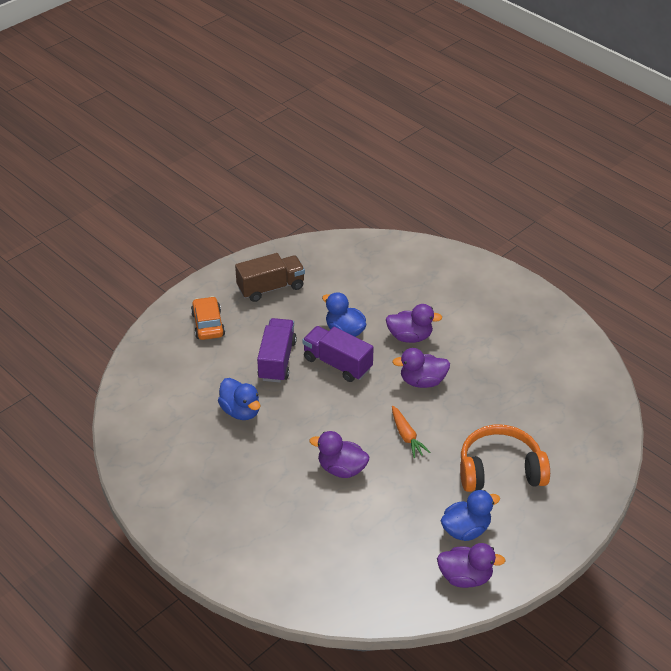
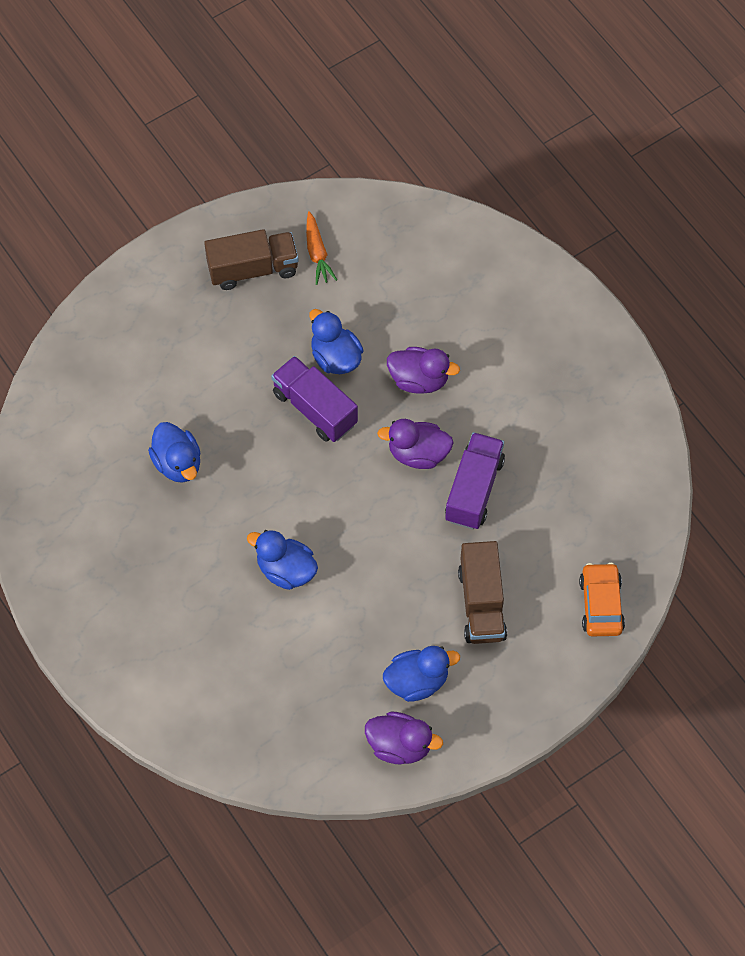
camera: 10 degrees right, 20 degrees up
orange car [191,296,225,340] -> orange car moved to [579,563,625,636]
purple truck [257,318,297,382] -> purple truck moved to [445,432,505,530]
purple duck [310,431,369,478] -> blue duck [247,530,318,590]
orange carrot [392,406,430,458] -> orange carrot moved to [306,211,337,285]
orange headphones [460,424,550,492] -> brown truck [458,541,507,644]

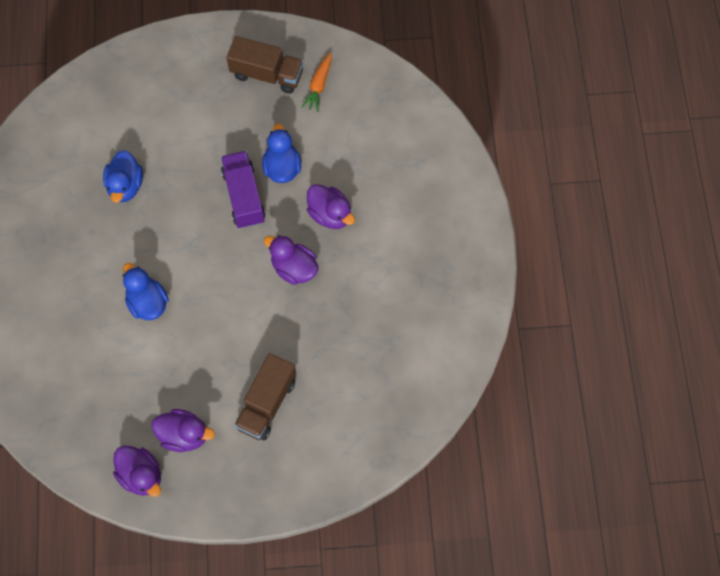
camera: 30 degrees right, 5 degrees up
blue duck [383,646,460,702] -> purple duck [152,409,215,452]
purple truck [445,432,505,530] -> none
orange car [579,563,625,636] -> none

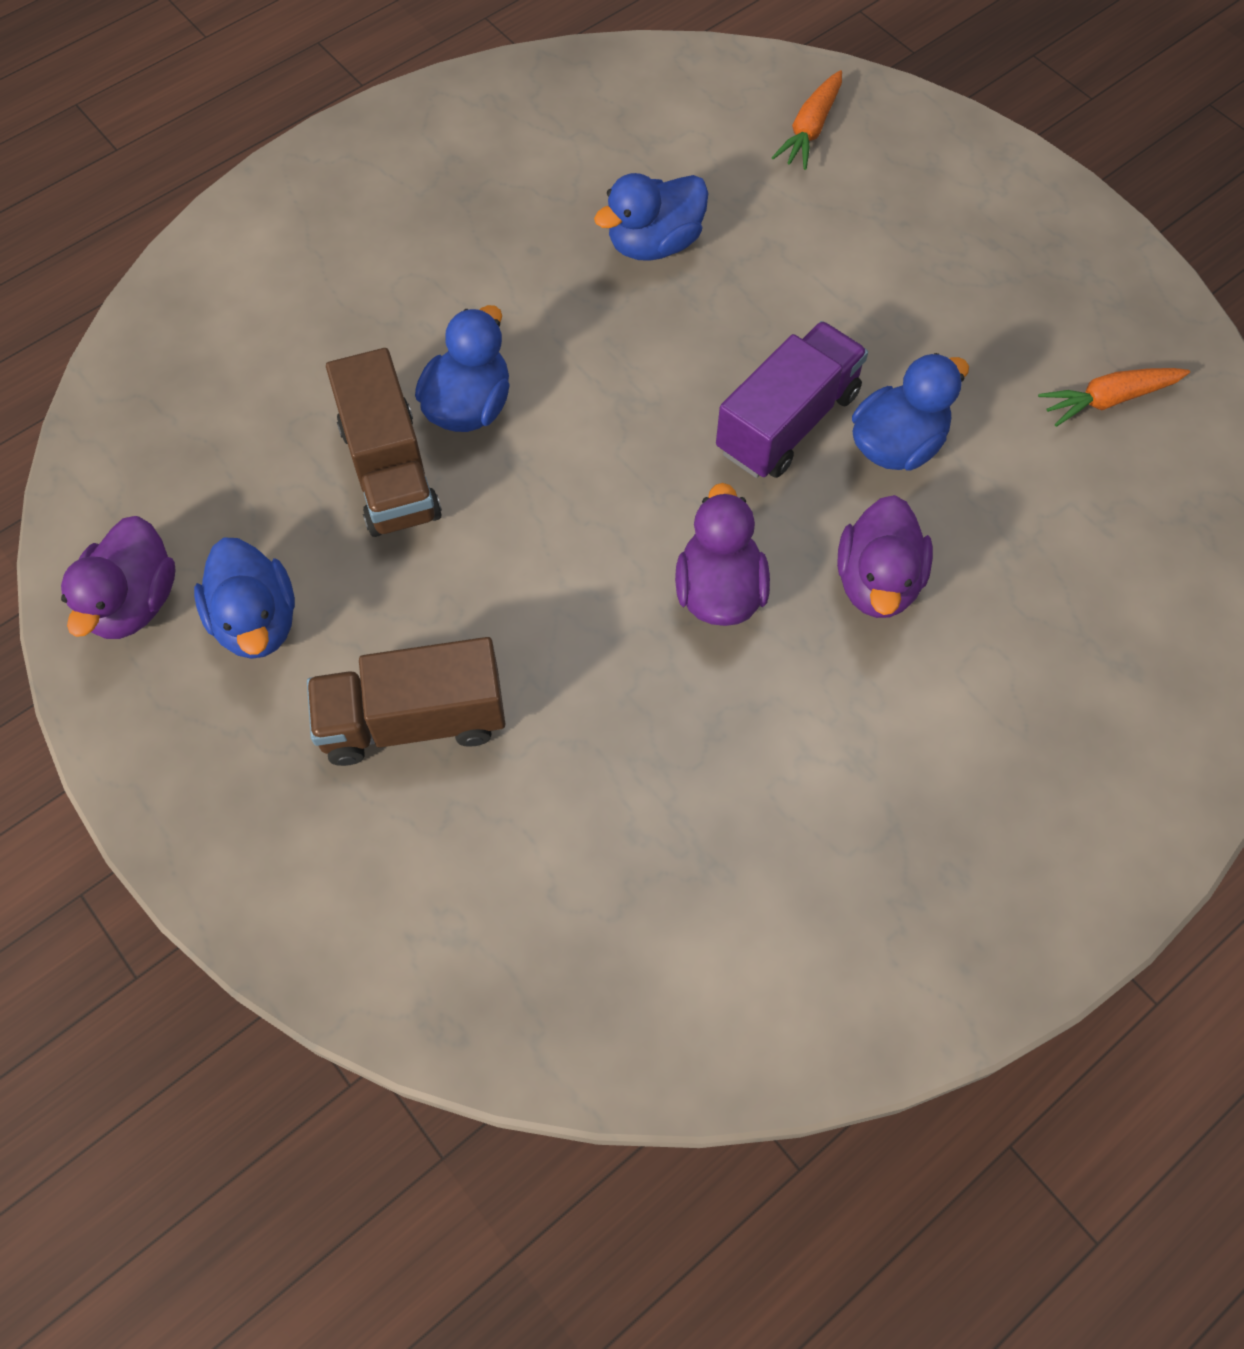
camera: 55 degrees right, 5 degrees down
purple duck [152,409,215,452] -> blue duck [194,537,295,659]
brown truck [227,36,304,94] -> brown truck moved to [326,348,442,537]
none -> orange carrot [771,70,842,170]

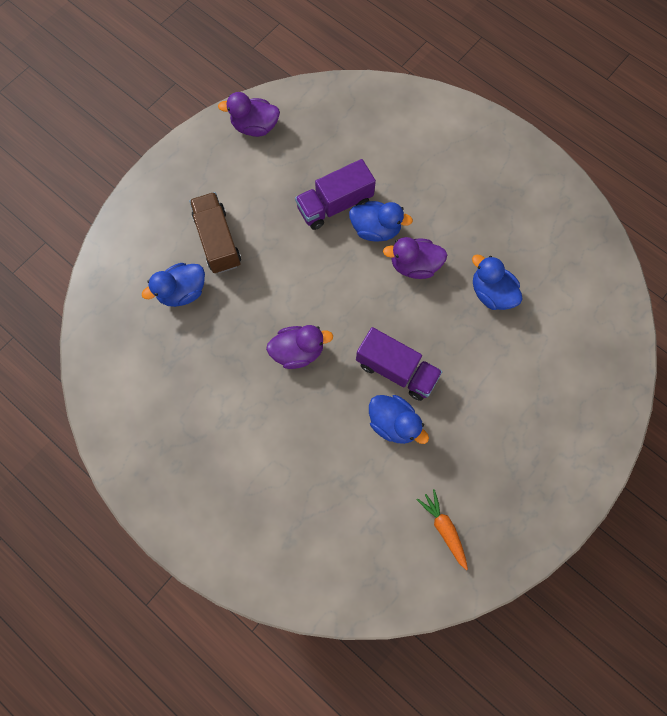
camera: 80 degrees right, 10 degrees up
blue duck [194,537,295,659] -> blue duck moved to [142,263,205,307]
brown truck [326,348,442,537] -> purple truck [295,159,376,230]
orange carrot [771,70,842,170] -> none
purple duck [837,495,933,618] -> purple duck moved to [383,237,447,279]

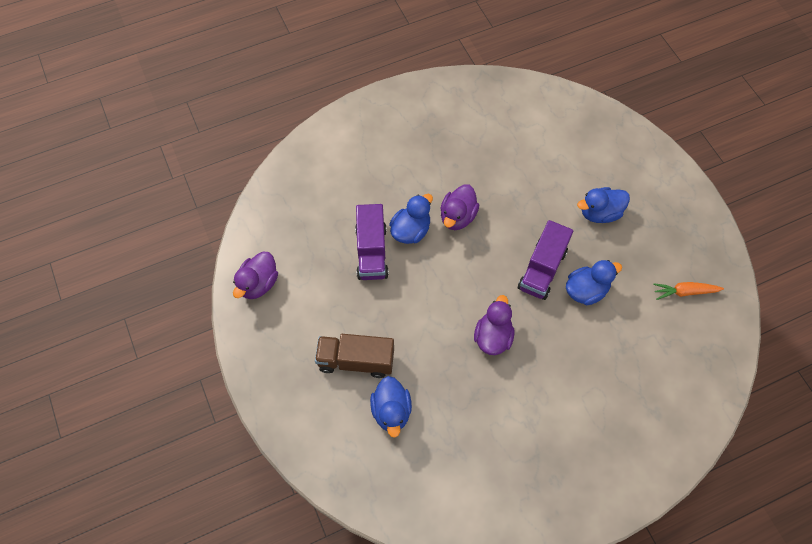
camera: 65 degrees left, 10 degrees down
purple truck [356,327,442,401] -> purple truck turned 150 degrees clockwise [518,220,573,300]
blue duck [472,254,523,310] -> blue duck moved to [577,187,630,223]

